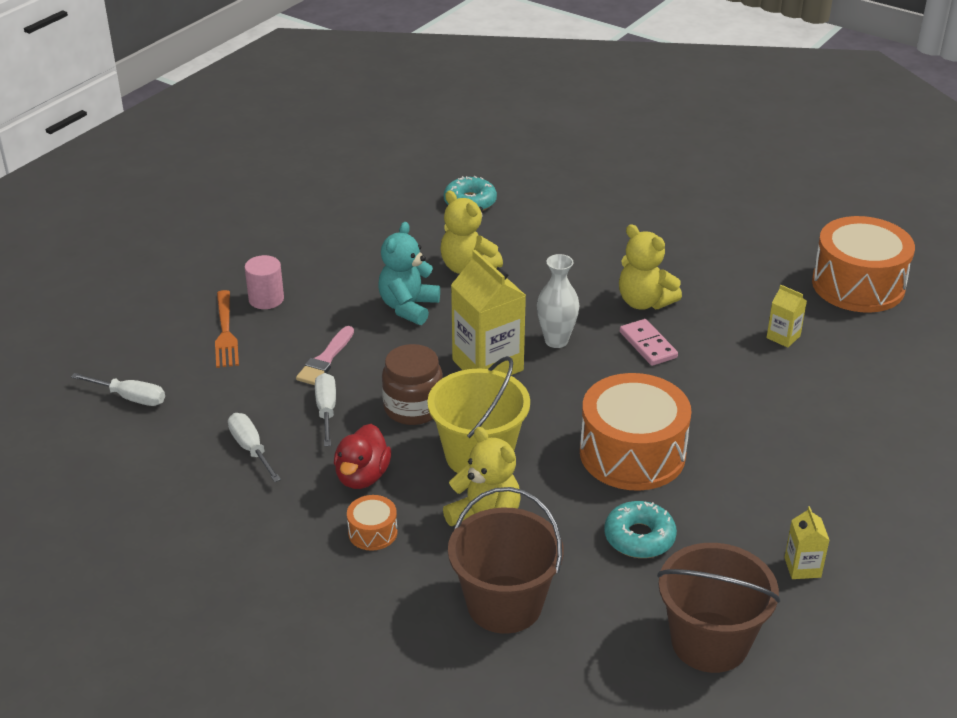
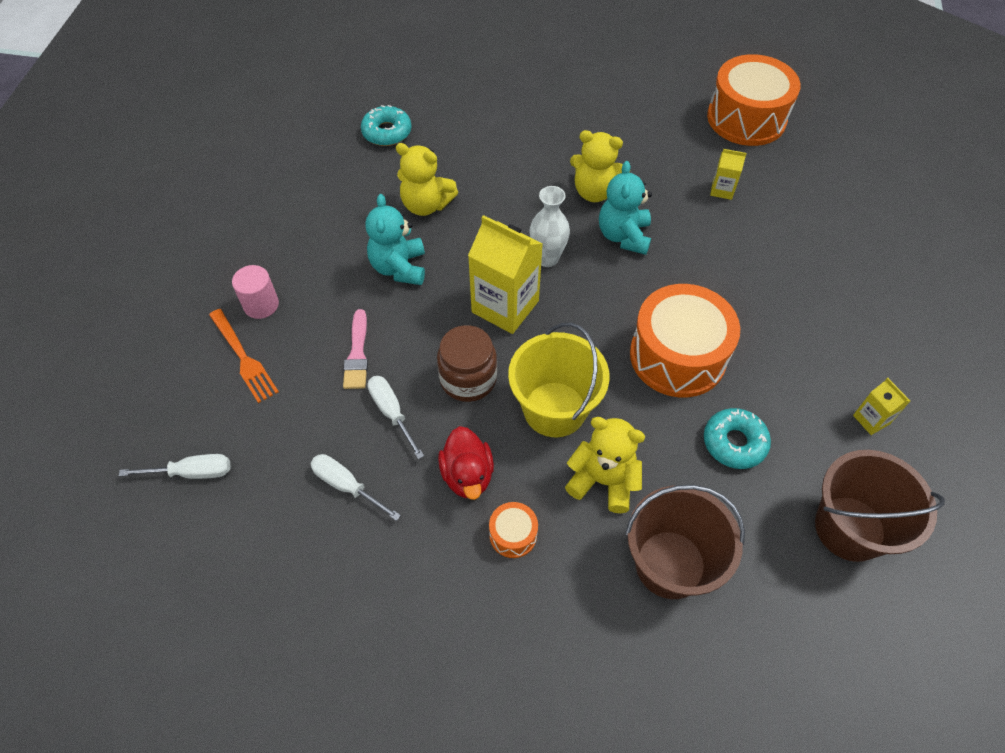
camera: 25 degrees left, 20 degrees up
pink domino [620,319,678,366] -> turquoise teddy bear [599,161,652,255]

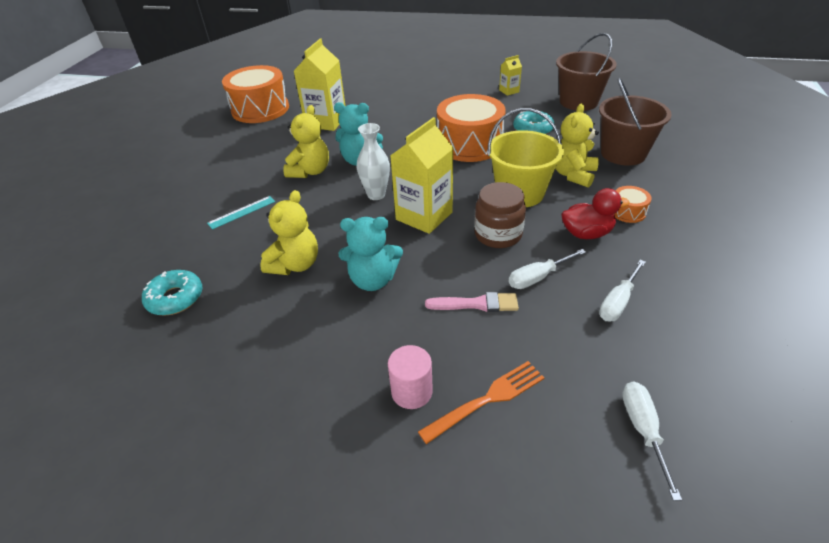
camera: 85 degrees left, 15 degrees down
yellow carton [710,149,747,200] -> yellow carton [294,39,346,131], size x2.06
none -> turquoise ruler [207,196,275,230]

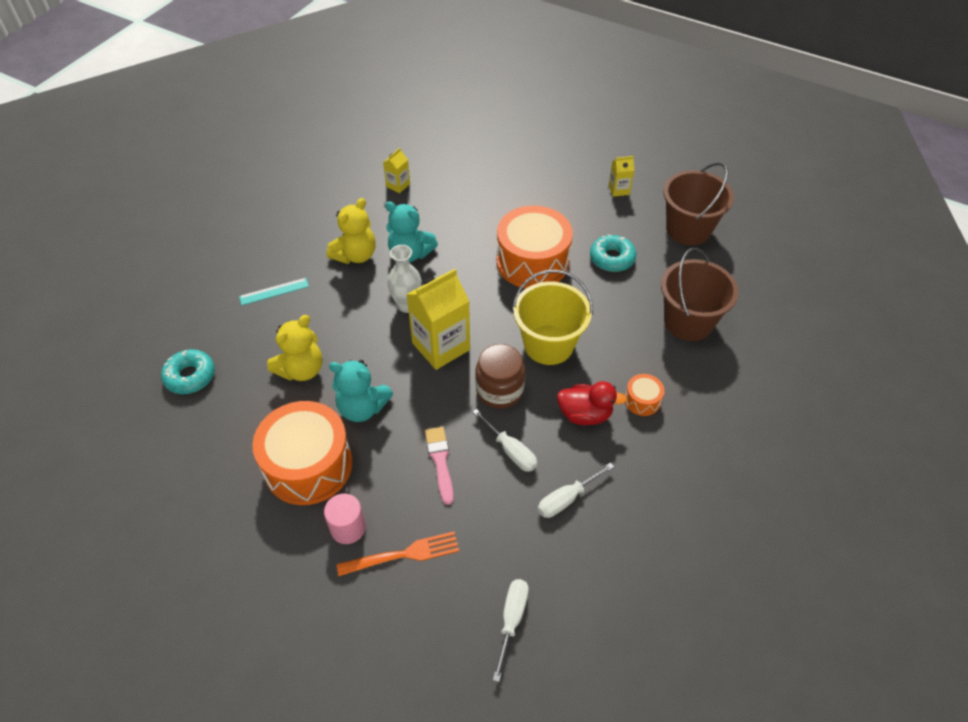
camera: 15 degrees right, 10 degrees up
orange drum [222,65,289,123] -> orange drum moved to [252,401,353,505]
yellow carton [294,39,346,131] -> yellow carton [383,148,410,193], size x0.49
pink brush [425,292,519,312] -> pink brush turned 120 degrees counterclockwise [425,427,454,505]
white screwdriver [508,249,586,289] -> white screwdriver turned 120 degrees counterclockwise [473,409,537,472]
yellow teddy bear [555,103,599,188] -> none

